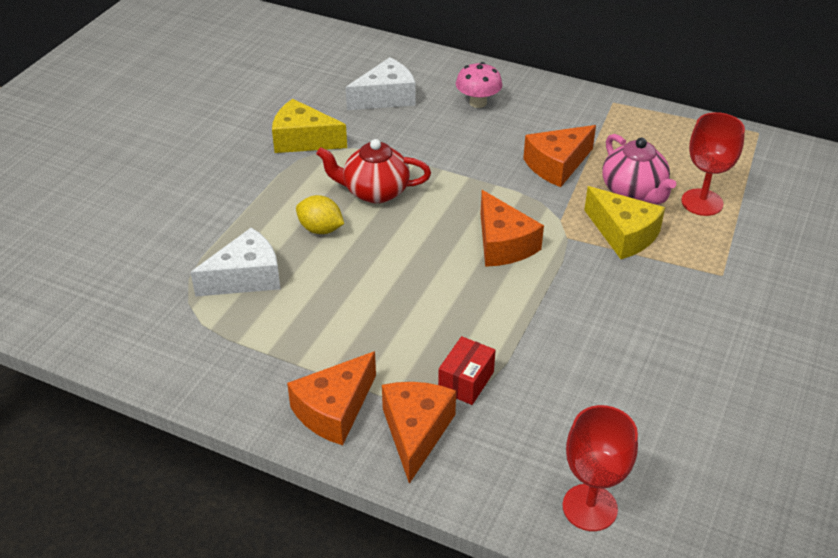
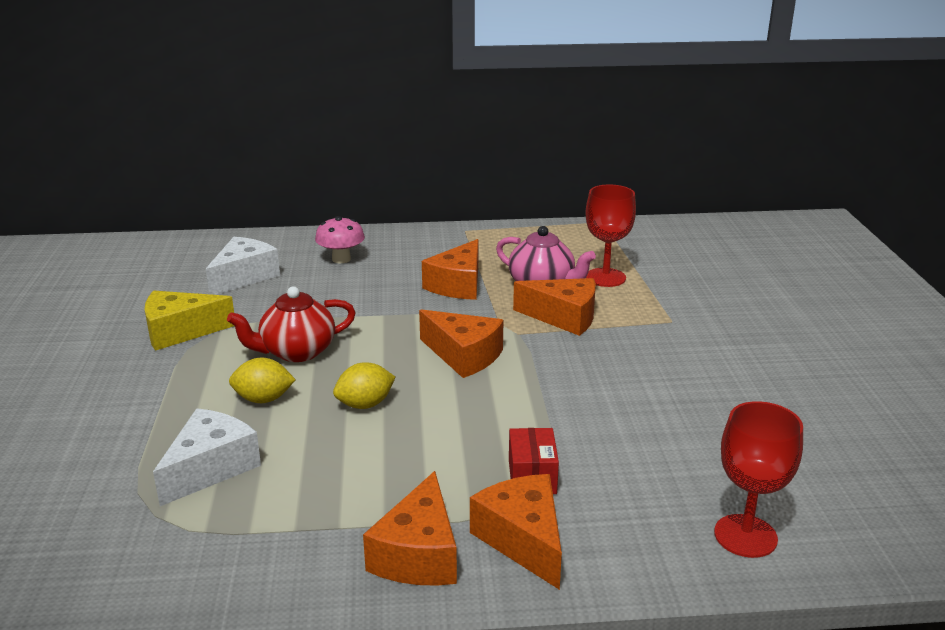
camera: 30 degrees left, 15 degrees down
yellow cheese [584,186,665,259] -> orange cheese [513,278,596,336]
none -> yellow lemon [333,362,395,409]

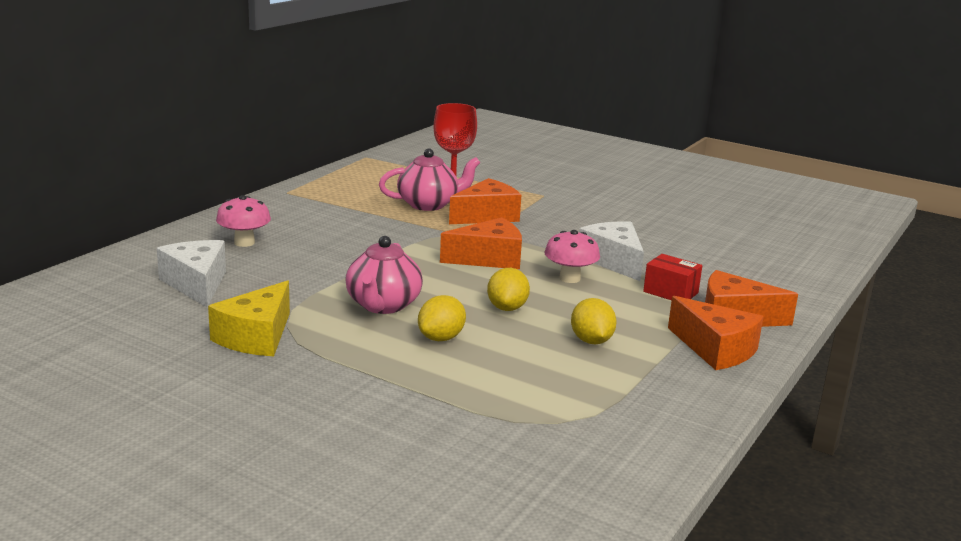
camera: 55 degrees left, 5 degrees down
white cheese [153,408,261,506] -> white cheese moved to [579,221,644,281]
red teapot [227,286,356,362] -> pink teapot [345,236,423,314]
orange cheese [422,239,478,300] -> none
red goblet [714,401,803,558] -> none
none -> pink mushroom [544,230,600,283]
none -> yellow lemon [571,298,617,344]

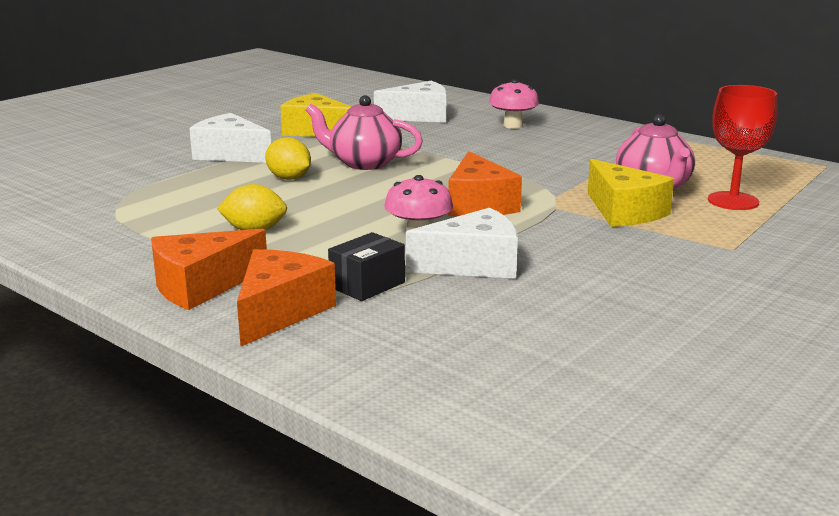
camera: 100 degrees right, 0 degrees up
orange cheese [449,178,521,224] -> yellow cheese [587,159,674,227]
yellow lemon [487,268,530,311] -> none
red box [643,254,702,300] -> black box [328,232,405,301]
none -> white cheese [189,113,271,163]

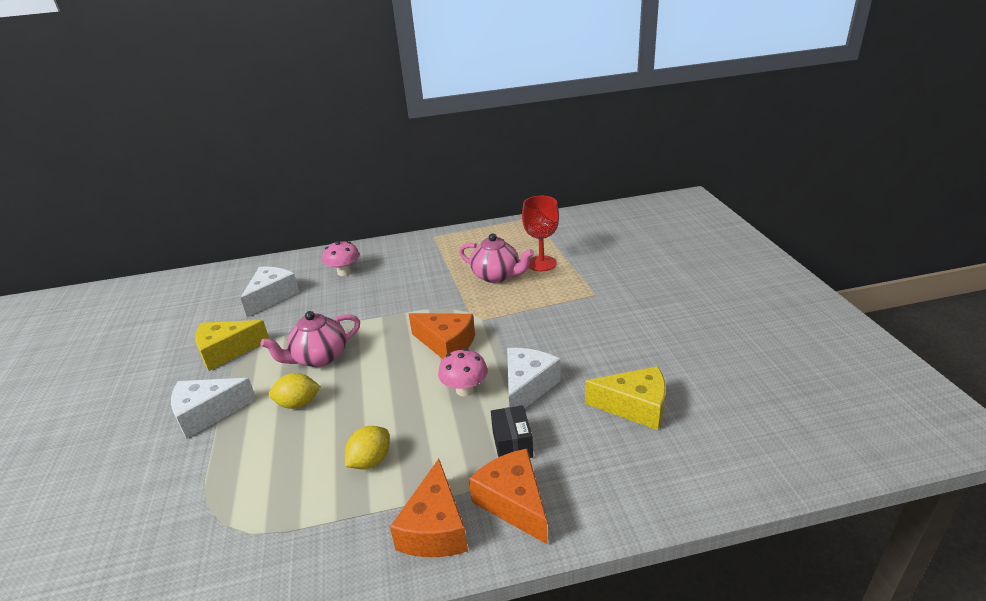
camera: 50 degrees left, 10 degrees up
yellow cheese [587,159,674,227] -> yellow cheese moved to [585,366,666,430]

